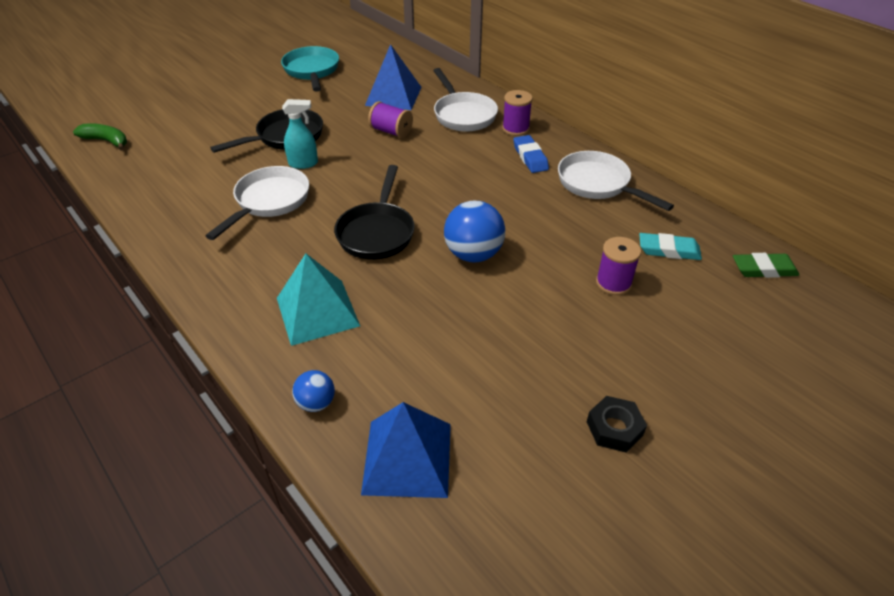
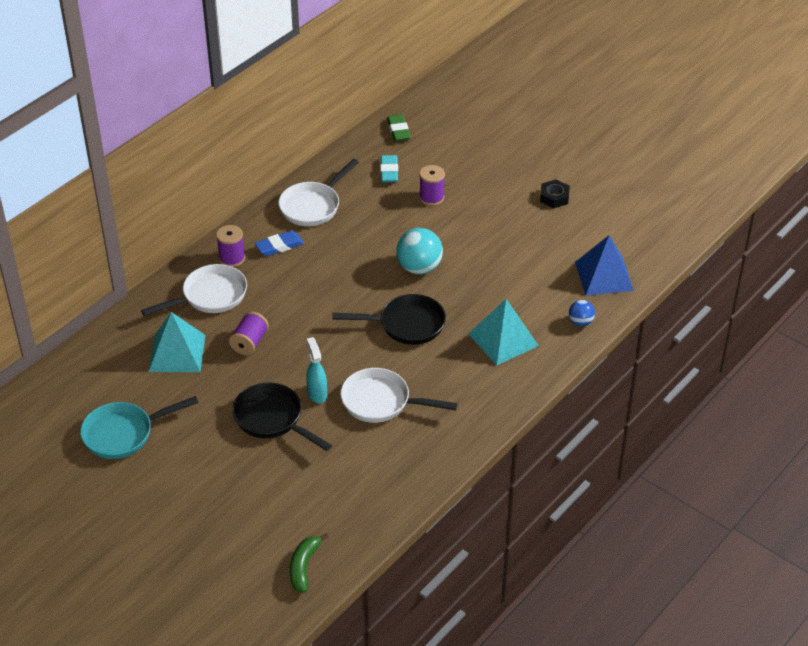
camera: 100 degrees left, 0 degrees up
blue pyramid [365,44,422,110] -> turquoise pyramid [149,312,206,372]
blue ball [444,201,505,262] -> turquoise ball [396,228,443,274]

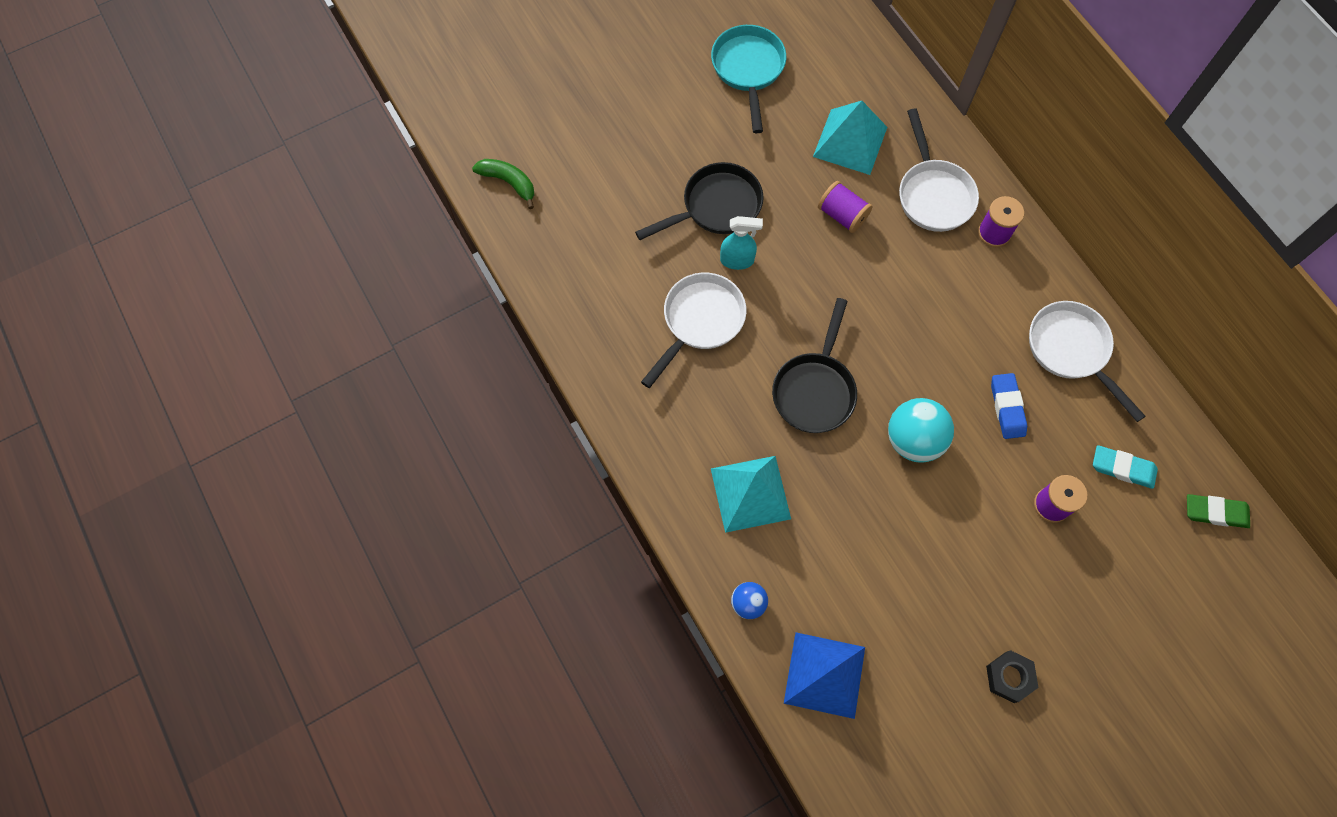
camera: 110 degrees right, 25 degrees up
blue eraser [255,231,304,256] -> blue eraser moved to [991,373,1027,439]

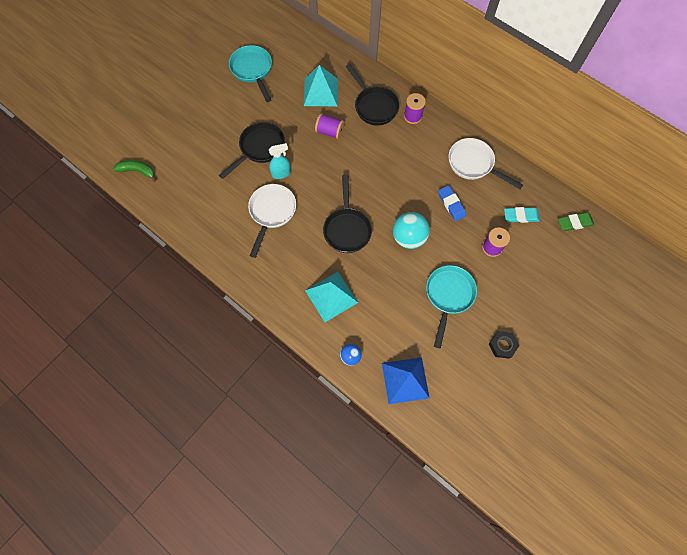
camera: 20 degrees left, 0 degrees up
white pan [899,109,979,232] -> black pan [346,64,400,126]
none -> turquoise pan [426,265,477,348]

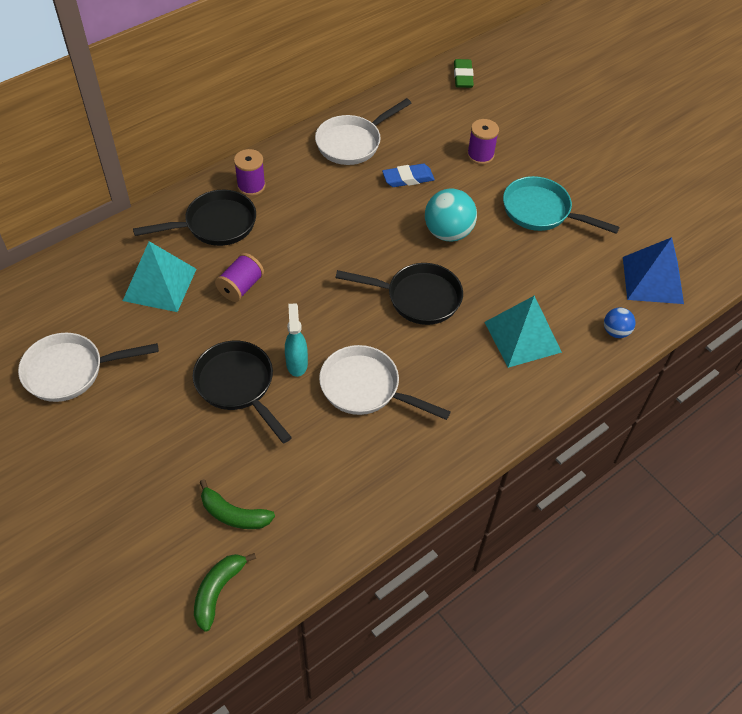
camera: 80 degrees left, 15 degrees down
turquoise pan [229,45,272,102] -> white pan [18,333,159,402]
black nut [489,331,520,359] -> none
turquoise eraser [504,207,540,223] -> none
none -> green banana [200,479,275,529]

